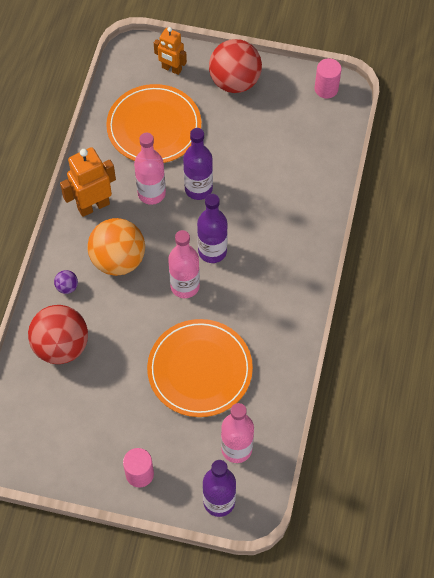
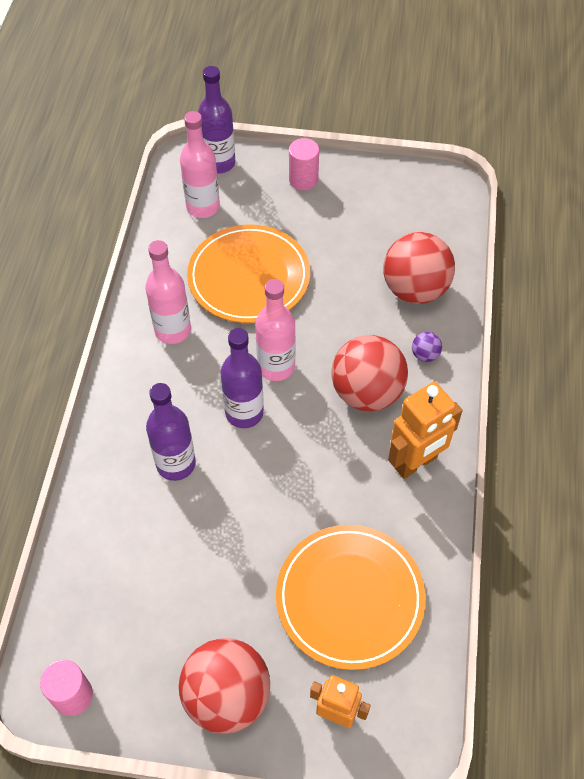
camera: 175 degrees right, 5 degrees down
orange ball [88,218,145,276] -> red ball [331,335,408,411]
pink bottle [134,133,166,205] -> pink bottle moved to [145,240,191,344]
purple bottle [183,128,213,200] -> purple bottle moved to [146,383,196,481]

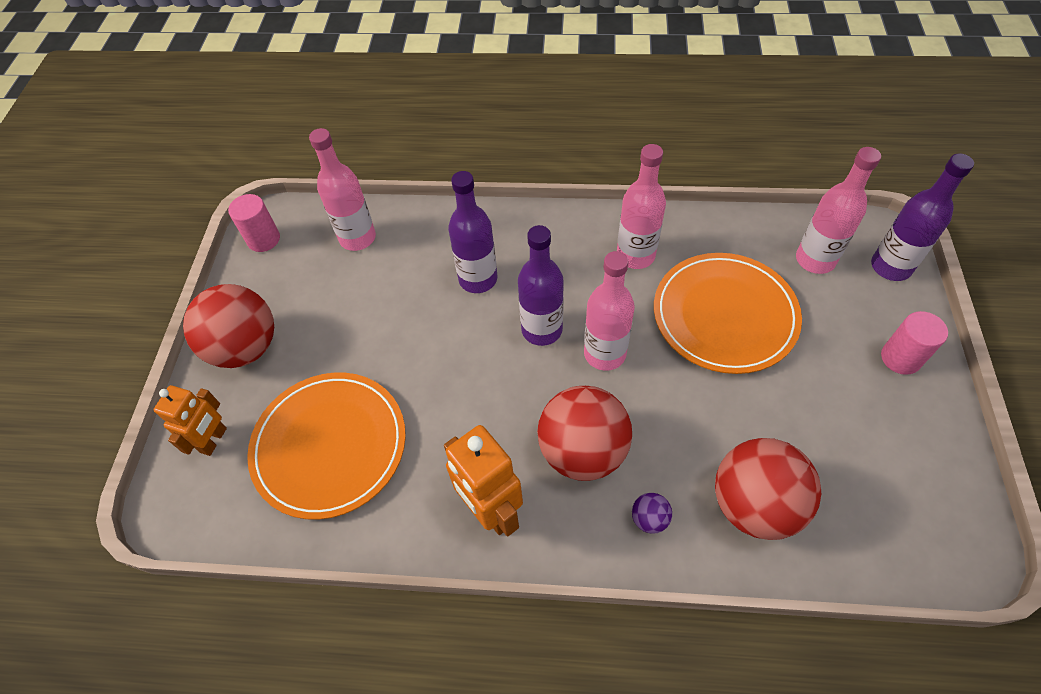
camera: 90 degrees right, 0 degrees up
none -> pink bottle [309,128,376,251]

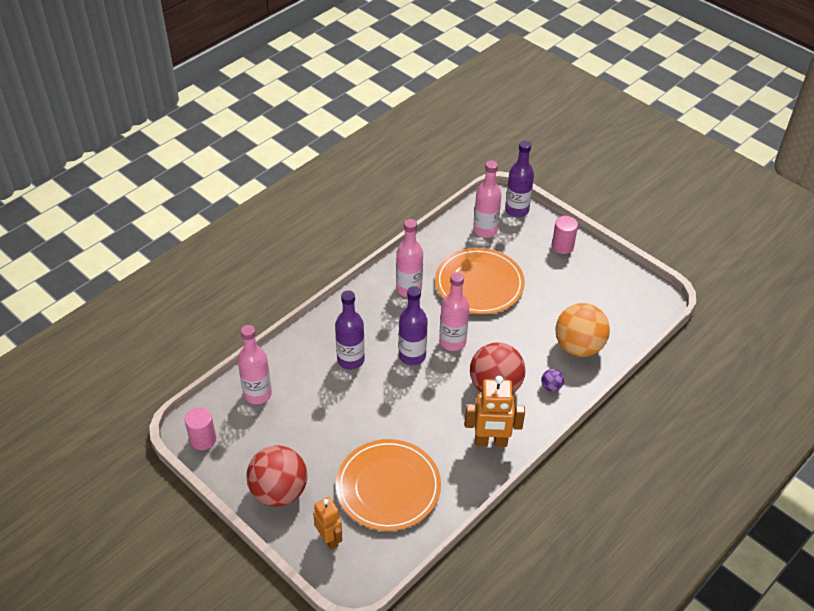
camera: 55 degrees left, 10 degrees down
red ball [715,438,821,540] -> orange ball [556,303,610,357]

